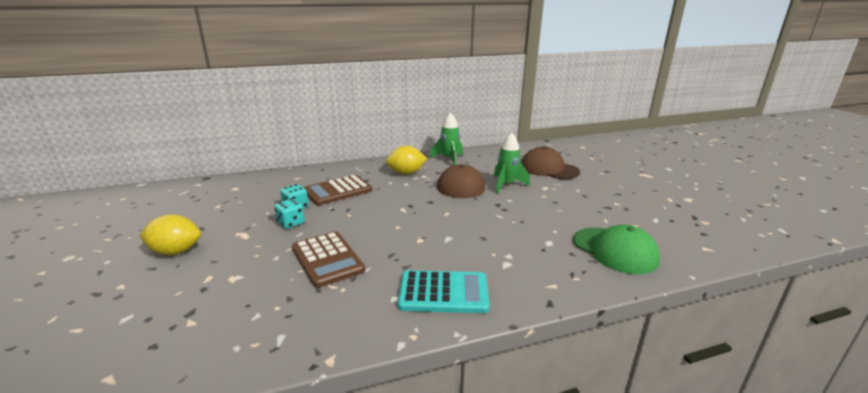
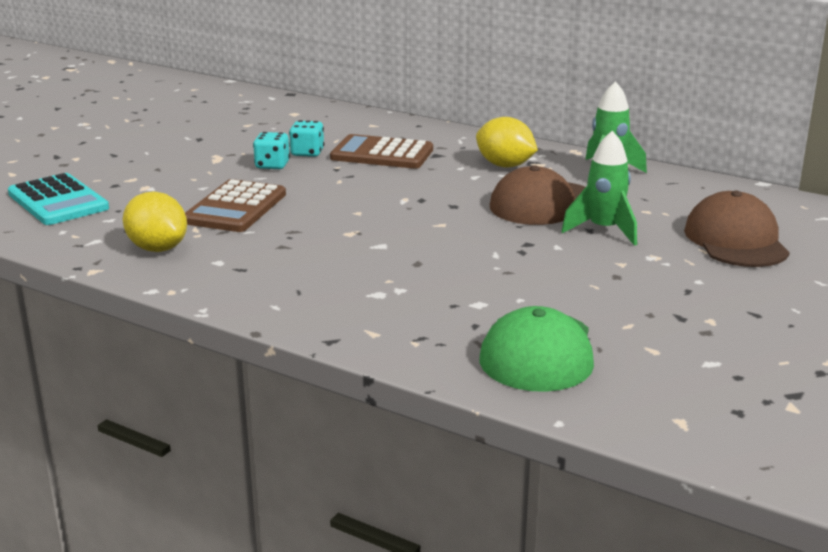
camera: 50 degrees right, 0 degrees up
yellow lemon [139,214,201,255] -> yellow lemon moved to [123,192,187,252]
turquoise calculator [398,270,490,313] -> turquoise calculator moved to [8,173,109,225]

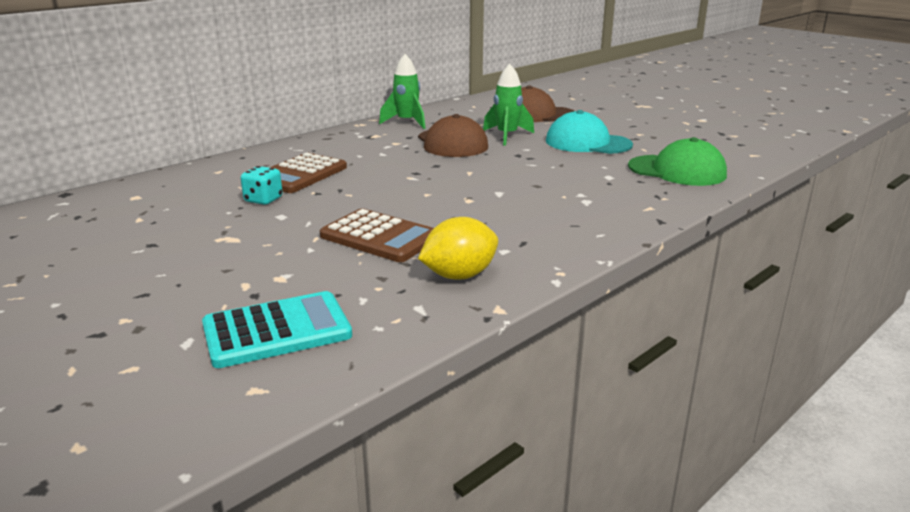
camera: 75 degrees left, 0 degrees up
turquoise dice [253,132,290,169] -> none
yellow lemon [476,117,538,167] -> none
none -> turquoise cap [546,110,633,154]

